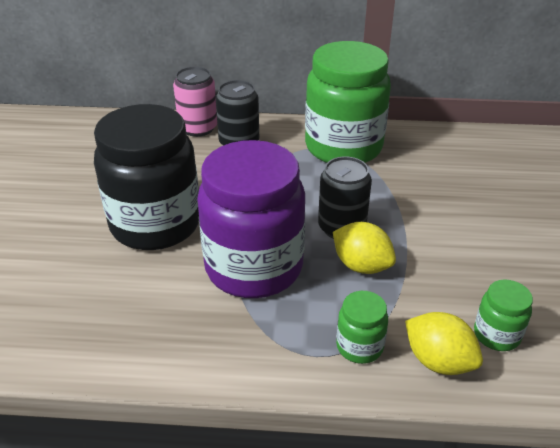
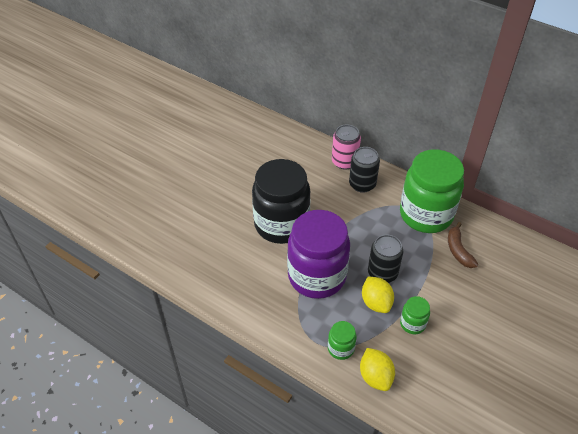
camera: 30 degrees right, 10 degrees up
green jar [474,280,533,351] -> green jar moved to [400,296,430,334]
none -> brown banana [448,222,478,268]

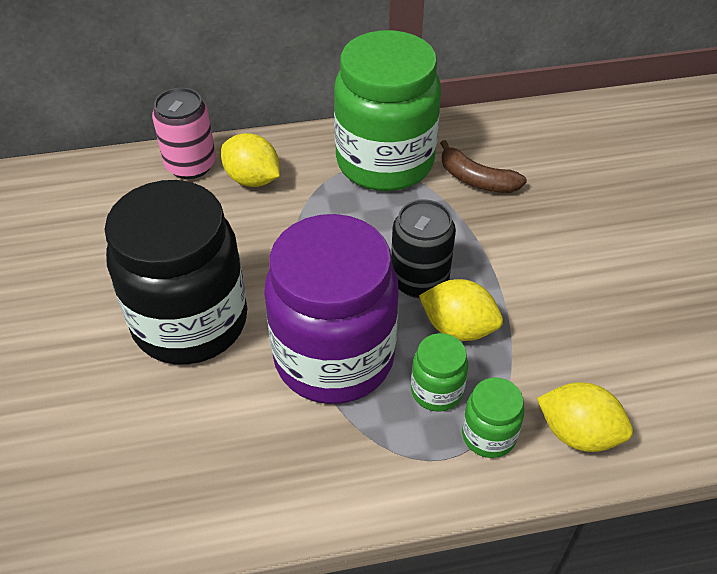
camera: 45 degrees left, 0 degrees up
black can [349,147,380,193] -> yellow lemon [221,133,280,187]
green jar [400,296,430,334] -> green jar moved to [411,333,468,412]

